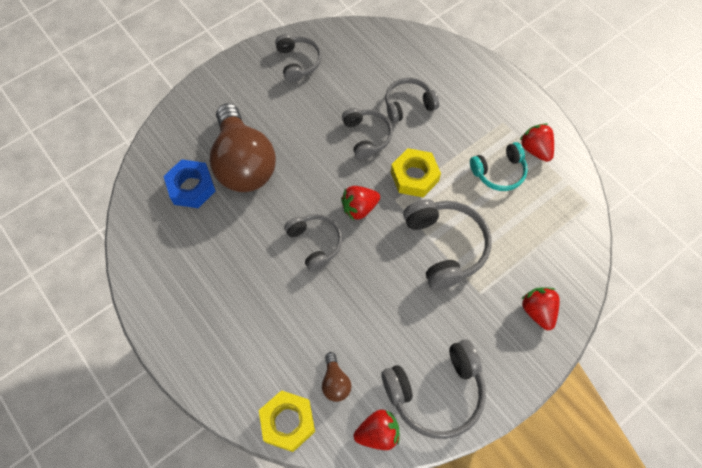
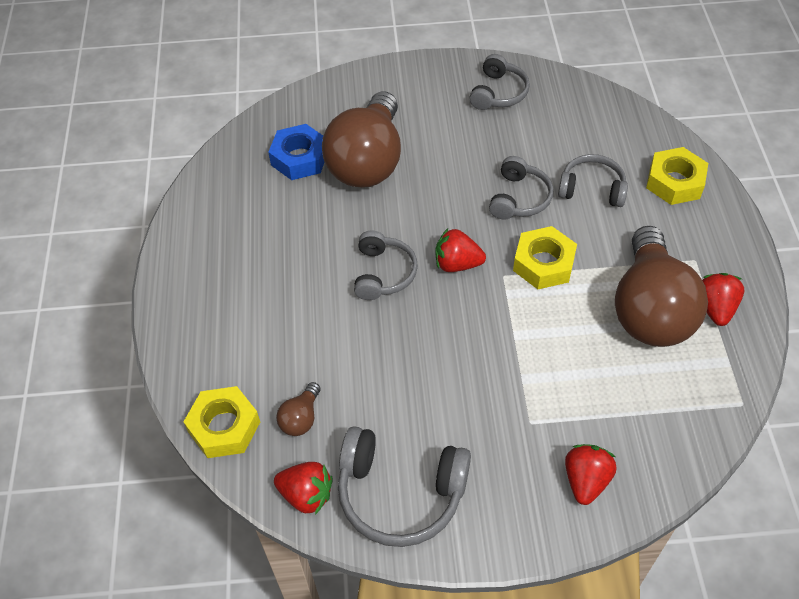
camera: 35 degrees right, 10 degrees down
grey headphones [403,199,492,290] -> none
turquoise headphones [470,142,528,191] -> brown light bulb [615,226,708,347]
none -> yellow nut [646,147,708,205]

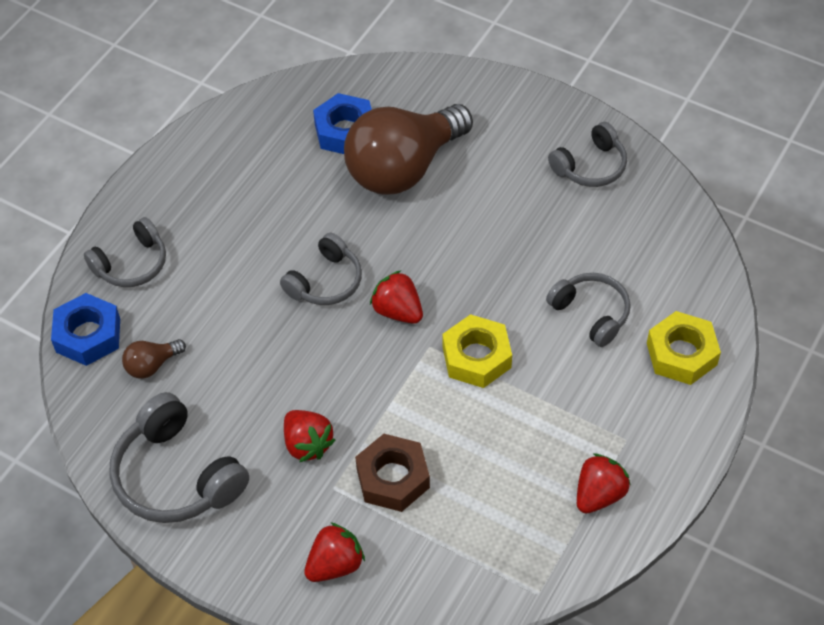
camera: 35 degrees right, 0 degrees up
yellow nut [183,386,260,458] -> blue nut [51,293,120,366]
red strawberry [274,462,333,515] -> red strawberry moved to [284,410,335,462]
grey headphones [489,156,553,219] -> grey headphones moved to [84,217,166,287]
brown light bulb [615,226,708,347] -> none
none -> brown nut [355,434,430,512]

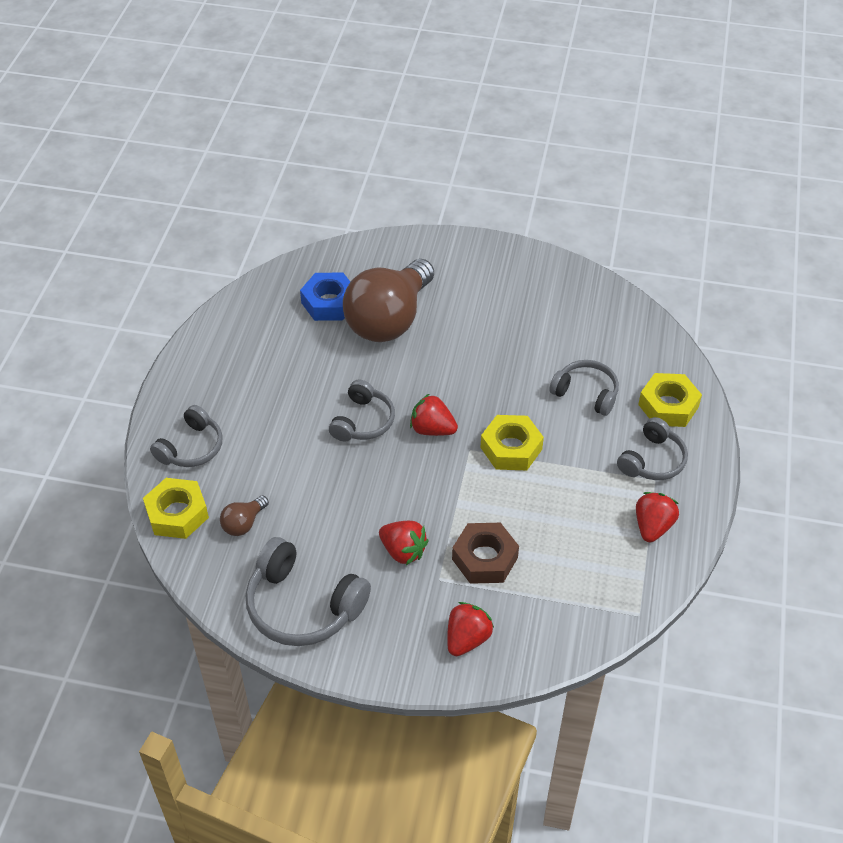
camera: 20 degrees left, 5 degrees down
blue nut [51,293,120,366] -> yellow nut [143,478,209,539]
grey headphones [548,122,627,187] -> grey headphones moved to [617,417,688,480]

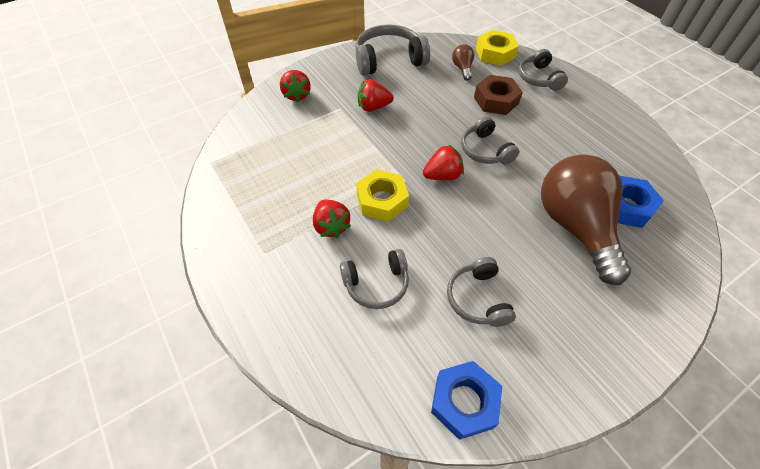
camera: 135 degrees right, 5 degrees up
brown nut [452,523,519,584] -> brown nut moved to [474,75,523,115]
grey headphones [617,417,688,480] -> grey headphones moved to [447,257,516,327]
red strawberry [636,492,679,542] -> red strawberry moved to [313,200,351,238]
yellow nut [638,373,702,427] -> none
none -> blue nut [431,361,502,440]

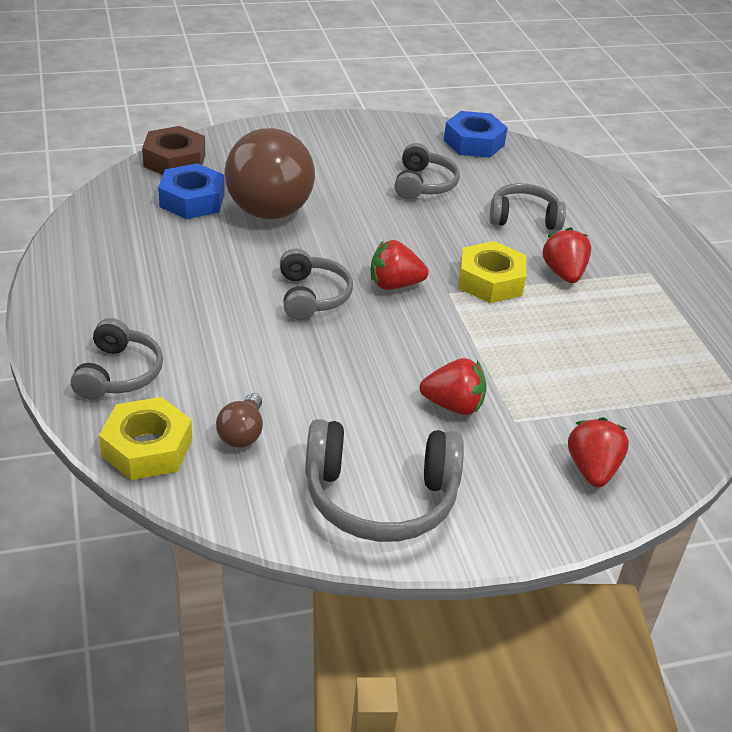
camera: 165 degrees left, 15 degrees down
brown nut [474,75,523,115] -> brown nut moved to [142,126,205,175]

